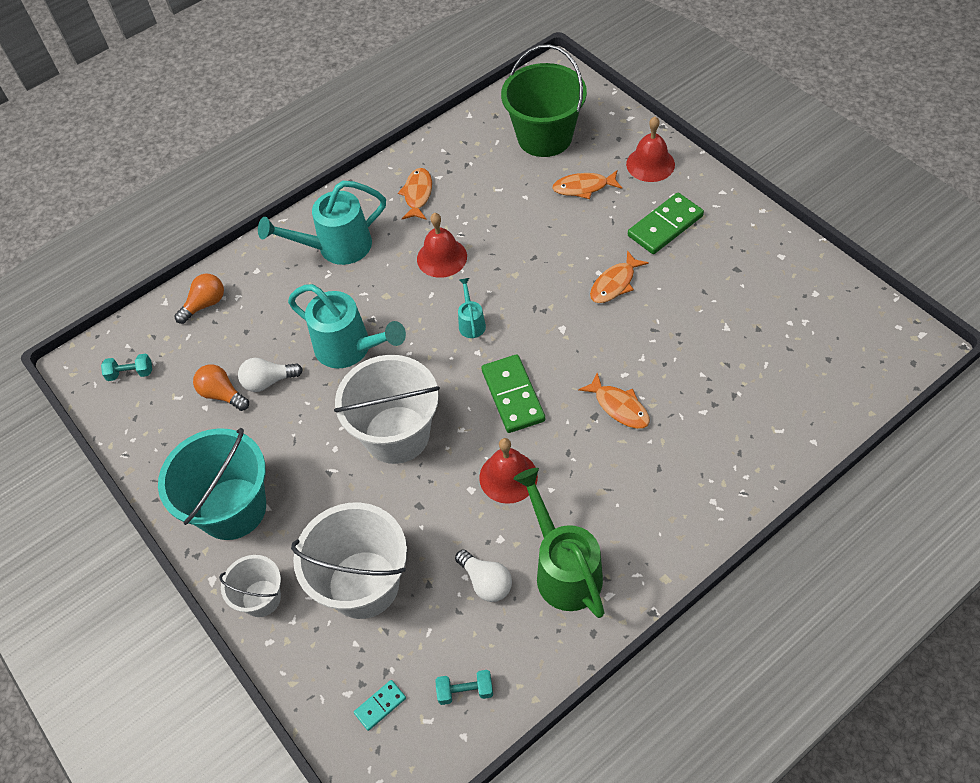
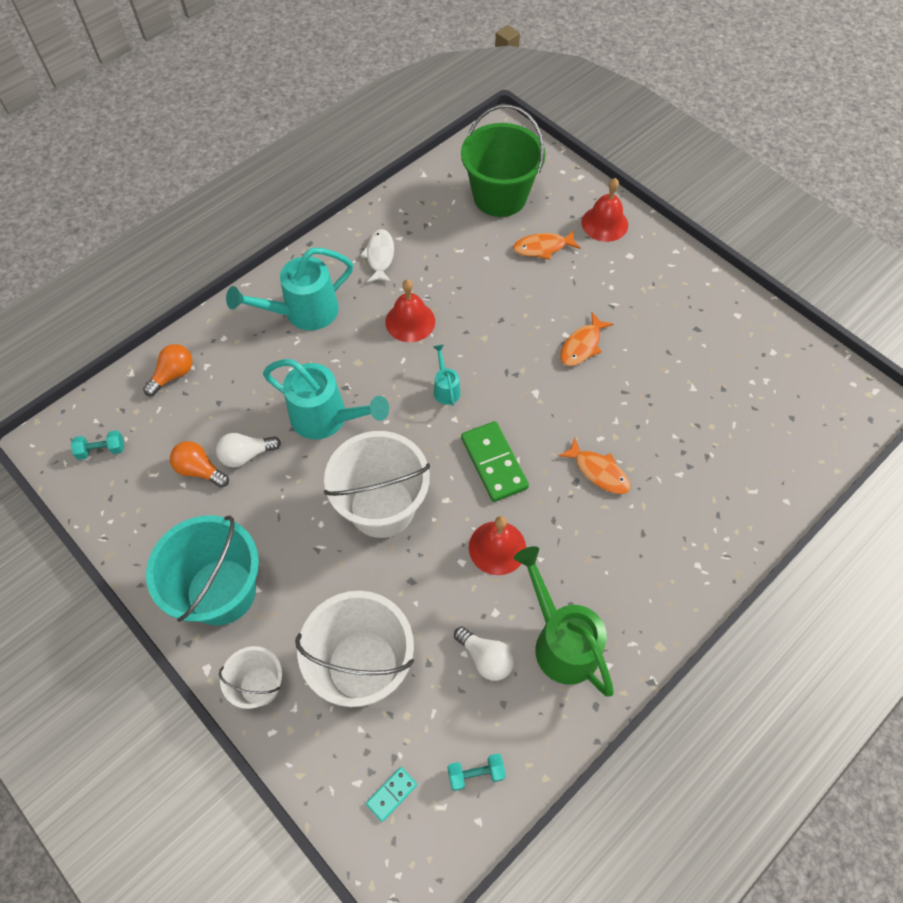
camera: 10 degrees left, 5 degrees up
orange fish [398,168,432,220] -> white fish [360,229,394,283]
green domino [628,193,704,254] -> none

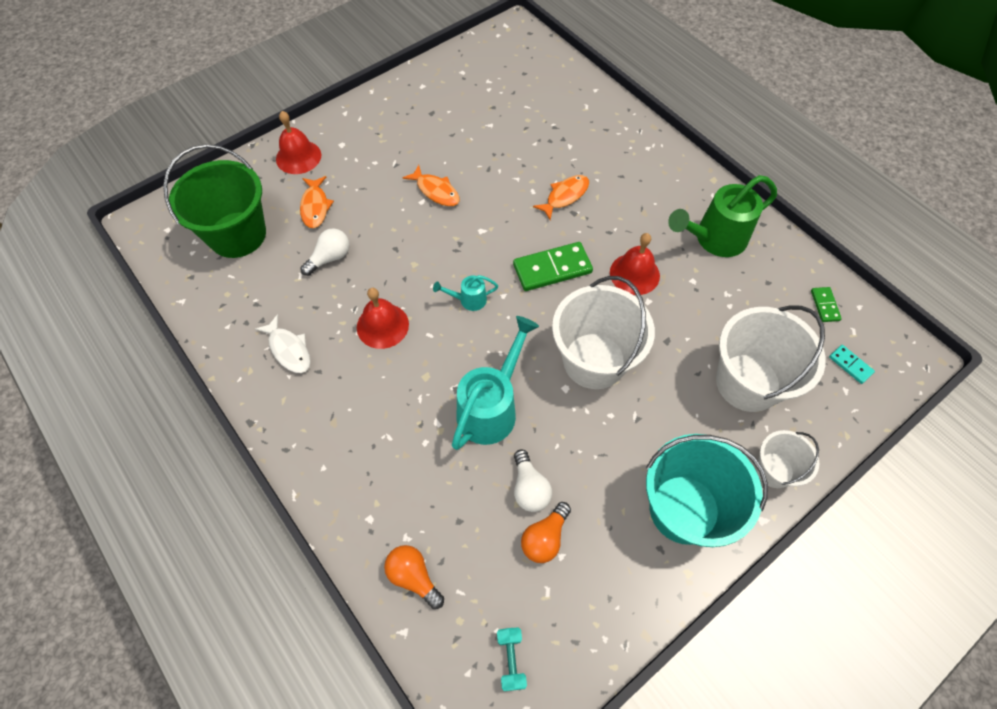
camera: 85 degrees left, 0 degrees up
turquoise watering can [226,248,353,330] -> none
white fish [360,229,394,283] -> white fish turned 135 degrees counterclockwise [255,314,311,373]
turquoise dumbbell [447,754,506,791] -> green domino [811,287,842,322]
white light bulb [454,627,514,681] -> white light bulb moved to [300,228,349,276]

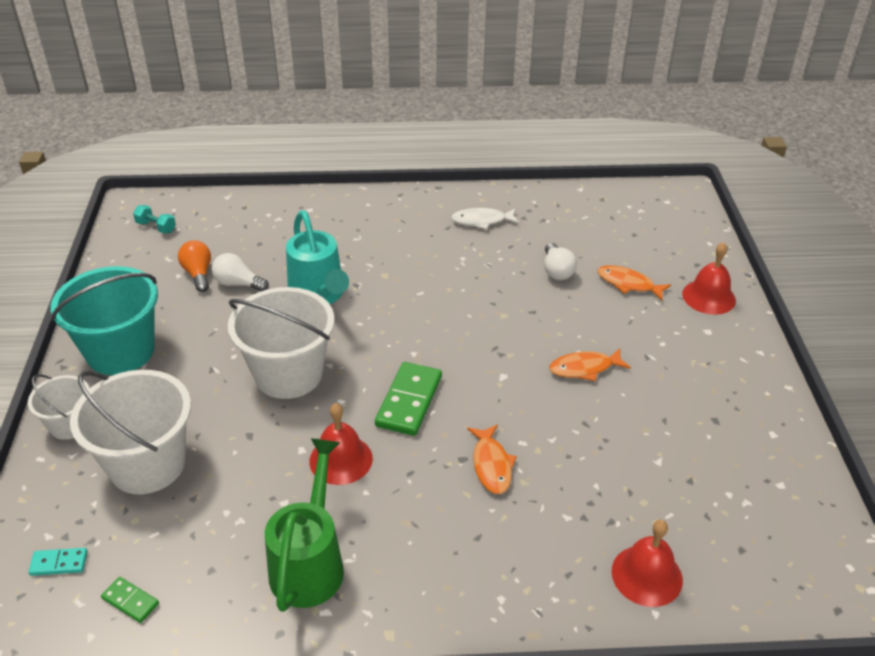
camera: 125 degrees right, 20 degrees down
green bucket [163,144,266,258] -> none
red bell [357,288,409,349] -> red bell moved to [612,520,683,607]
orange light bulb [384,545,444,609] -> none
turquoise watering can [433,275,498,311] -> none

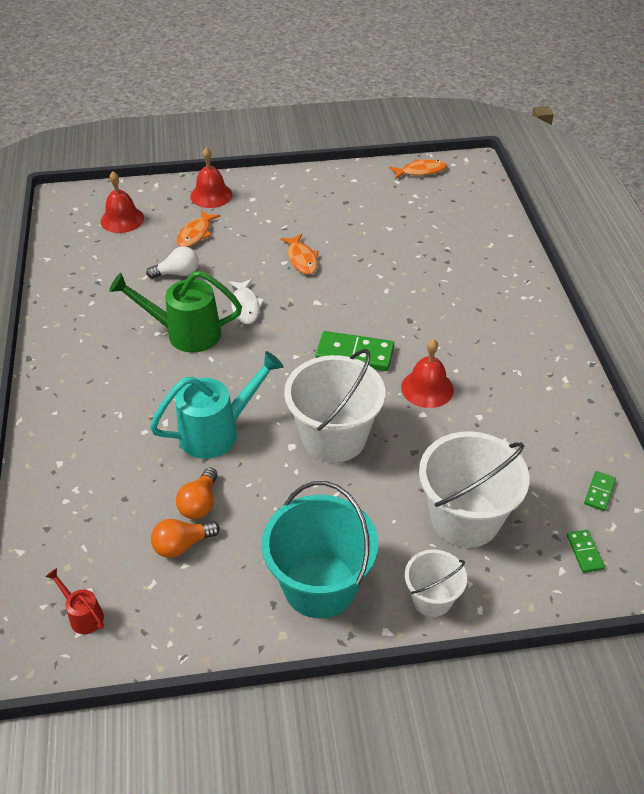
camera: 95 degrees left, 5 degrees up
turquoise domino [28,548,88,576] -> green domino [567,530,605,573]
turquoise dumbbell [133,205,176,233] -> red watering can [46,568,104,634]
white light bulb [212,253,269,292] -> orange light bulb [176,467,218,519]
green watering can [265,438,344,612] -> green watering can moved to [109,271,242,353]
white fish [451,208,520,230] -> white fish moved to [229,279,265,324]
orange fish [467,424,517,494] -> orange fish moved to [389,159,447,179]
red bell [612,520,683,607] -> red bell moved to [100,171,144,233]

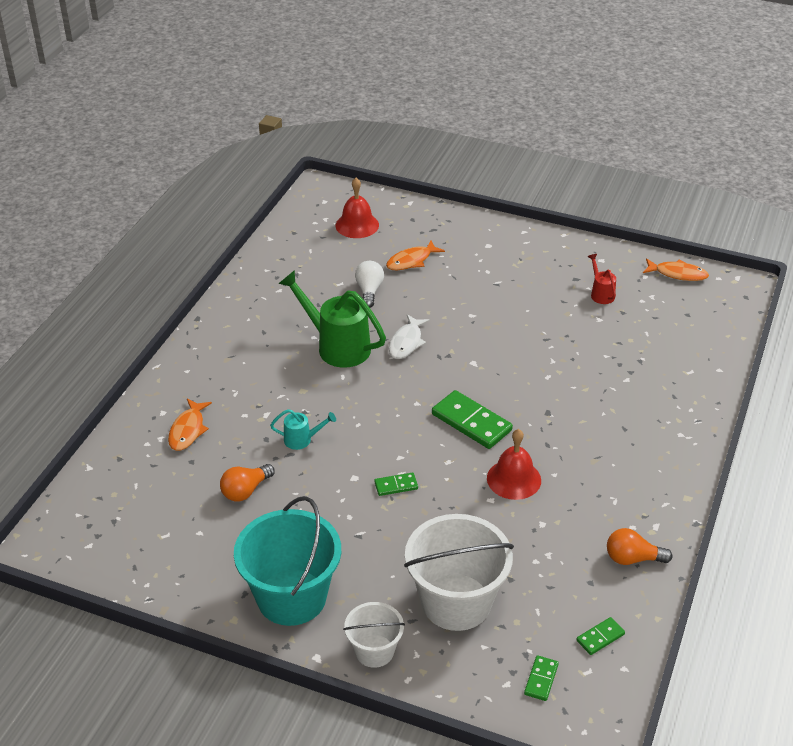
camera: 30 degrees right, 5 degrees down
red watering can [46,568,104,634] -> red watering can moved to [588,254,616,304]
white light bulb [146,246,199,279] -> white light bulb turned 105 degrees counterclockwise [355,261,384,308]
turquoise watering can [150,351,284,459] -> turquoise watering can [270,409,336,450], size x0.48
orange light bulb [151,519,220,558] -> orange light bulb moved to [607,528,672,565]
red bell [190,147,233,208] -> none
orange fish [280,234,319,274] -> orange fish moved to [168,399,212,451]
white bucket [284,349,385,463] -> green domino [374,472,418,496]

